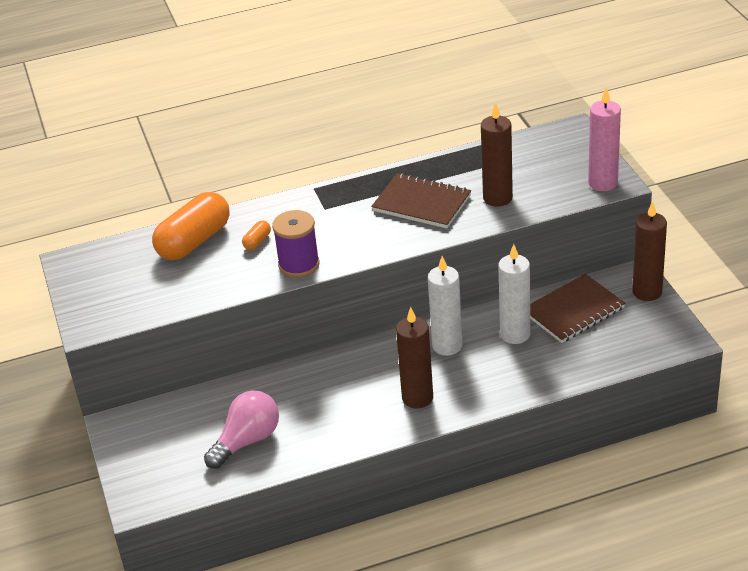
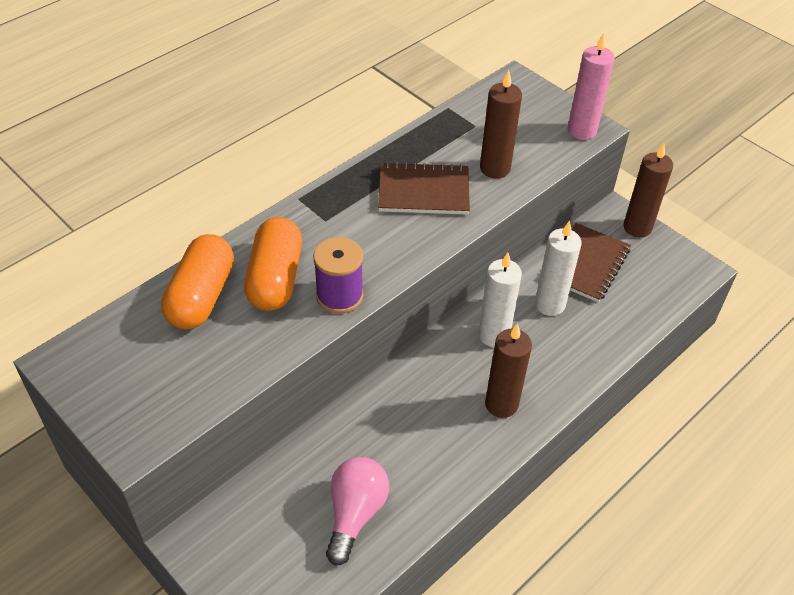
camera: 30 degrees left, 10 degrees up
orange capsule [242,220,271,250] -> orange capsule [244,217,302,311], size x2.41

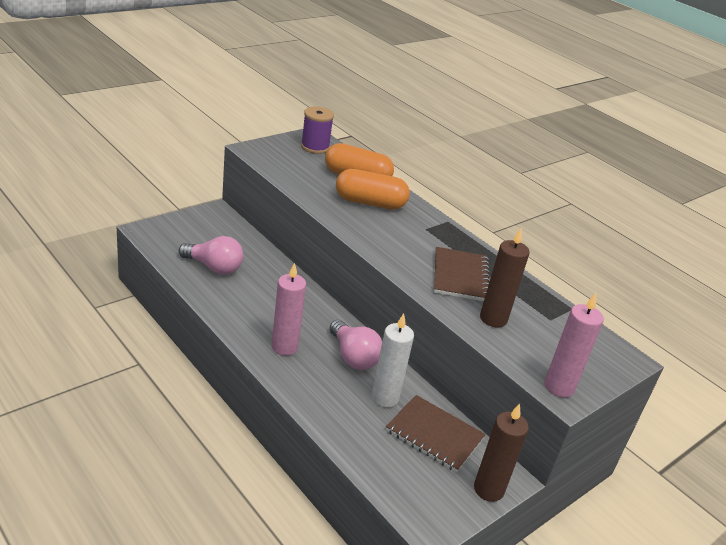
camera: 90 degrees right, 15 degrees down
purple spool [313,237,363,314] -> purple spool moved to [301,106,334,154]
white candle [478,253,522,347] -> pink light bulb [330,320,382,370]
brown candle [485,324,532,418] -> pink candle [271,263,306,356]

